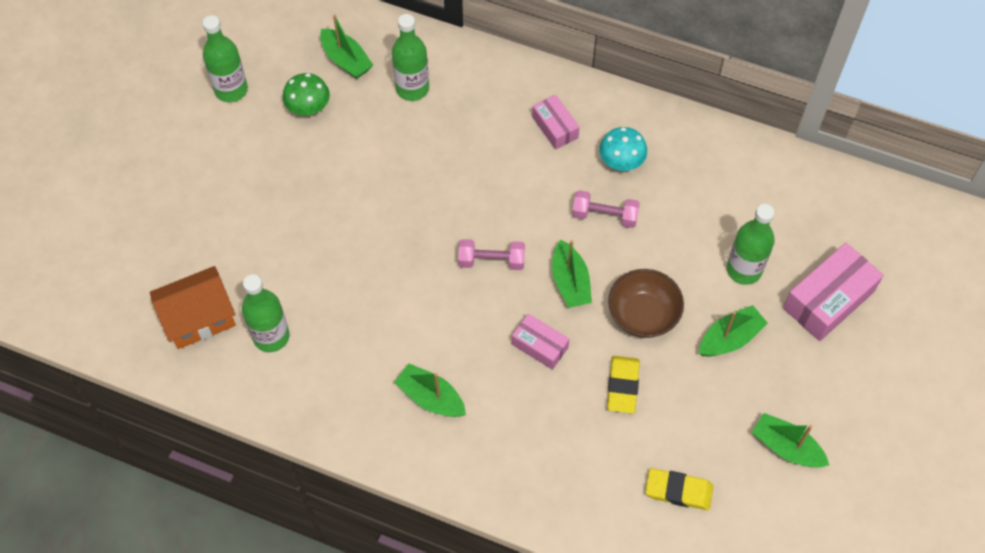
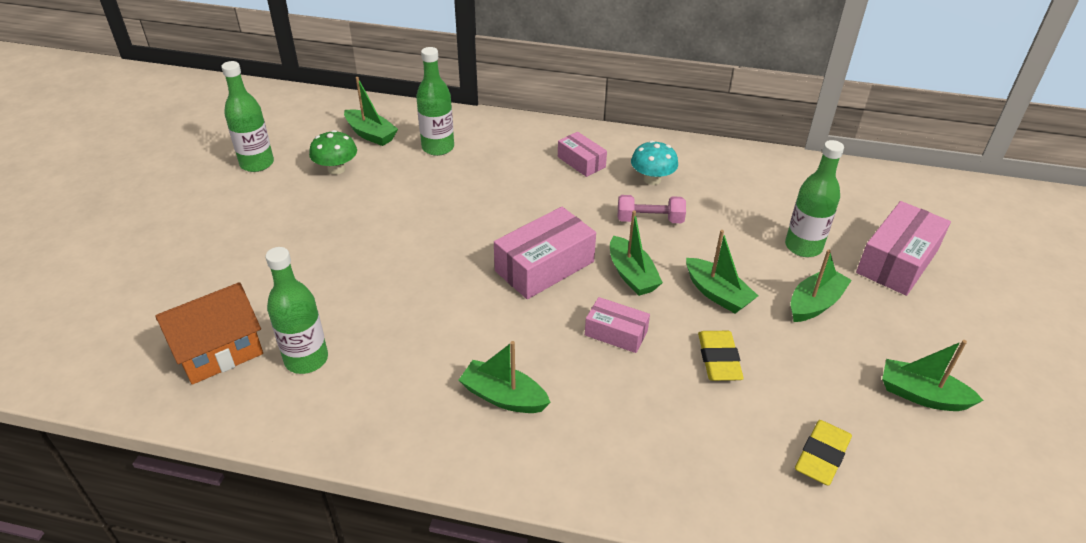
camera: 10 degrees left, 20 degrees down
pink dumbbell [458,239,525,270] -> pink box [494,207,596,299]
brown bowl [608,269,684,338] -> green boat [686,230,758,313]
yellow eraser [645,468,713,510] -> yellow eraser turned 60 degrees counterclockwise [795,420,852,486]

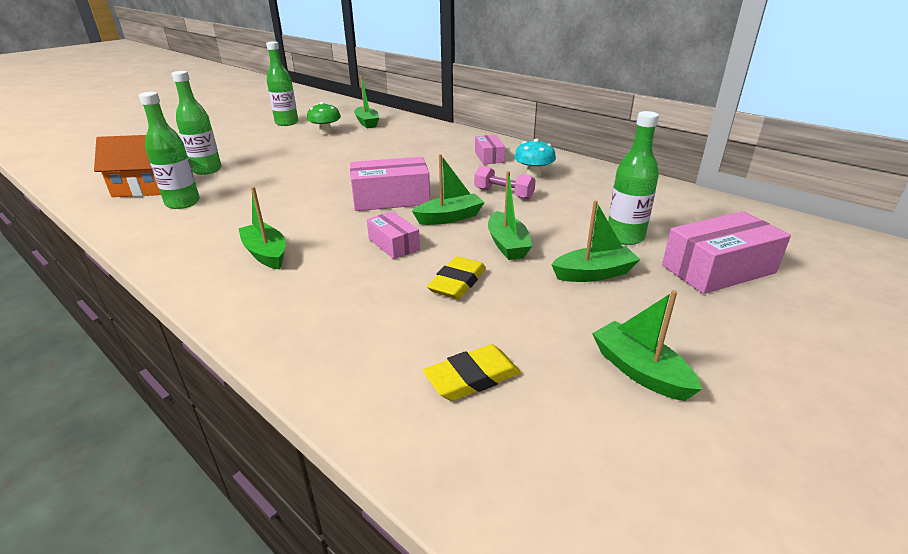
camera: 30 degrees right, 10 degrees down
green bottle [416,47,454,156] -> green bottle moved to [172,71,222,175]
green boat [610,210,663,296] -> green boat turned 120 degrees counterclockwise [412,154,485,225]

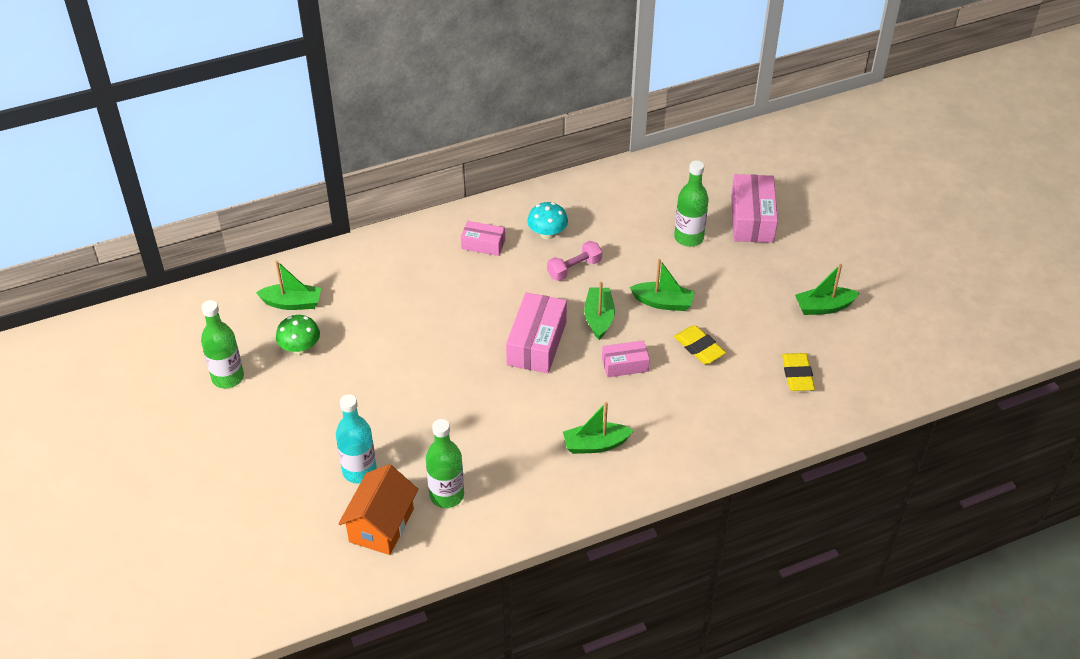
camera: 65 degrees left, 15 degrees up
green bottle [172,71,222,175] -> turquoise bottle [336,394,376,483]
green boat [551,200,640,282] -> none

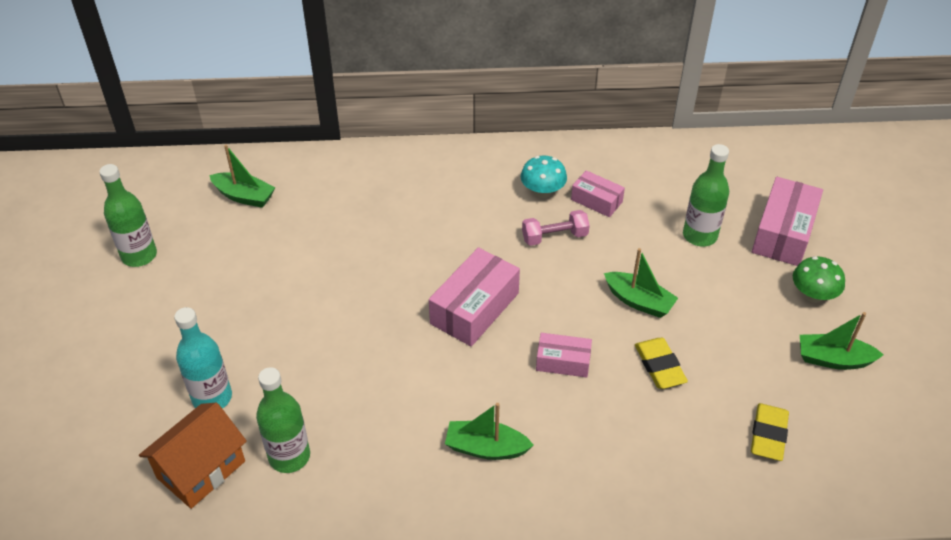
camera: 20 degrees right, 0 degrees up
green mushroom [276,315,320,355] -> green mushroom moved to [793,256,845,303]
pink box [461,221,505,256] -> pink box moved to [571,170,625,217]
green boat [584,281,615,340] -> none

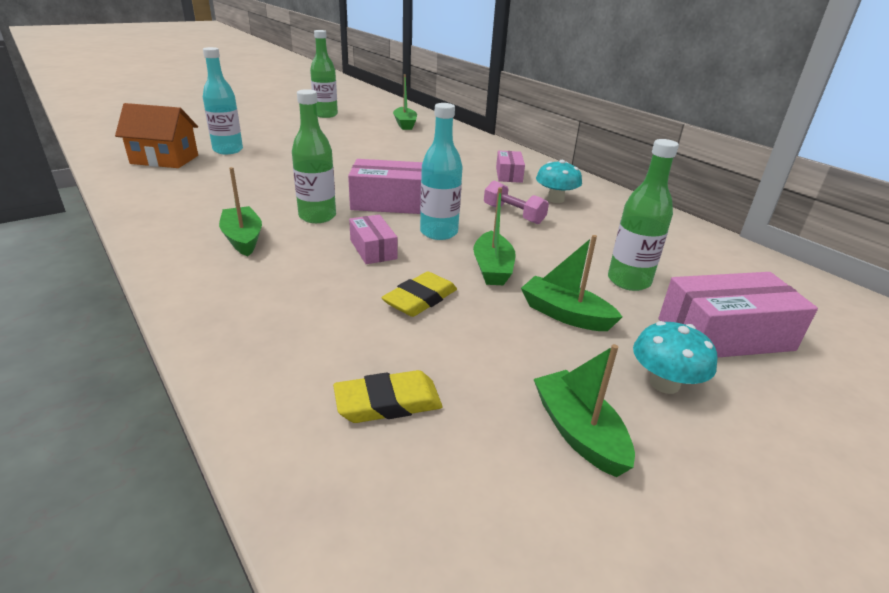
camera: 55 degrees right, 15 degrees down
green bottle [256,367,310,473] -> green bottle moved to [292,89,336,223]
pink box [571,170,625,217] -> pink box moved to [496,150,525,183]
green mushroom [793,256,845,303] -> turquoise mushroom [633,321,717,394]
none -> turquoise bottle [420,103,462,240]
none -> green boat [521,235,622,331]

